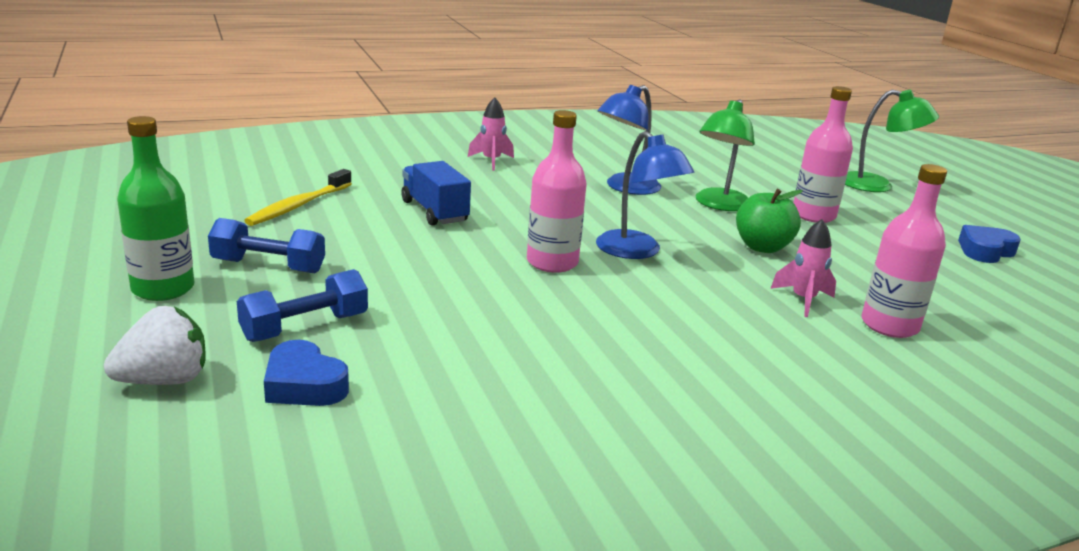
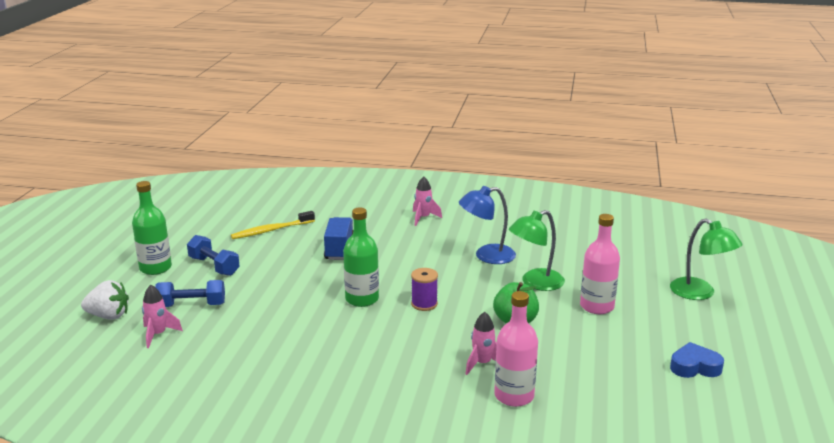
camera: 35 degrees right, 0 degrees up
blue heart [264,340,349,406] -> pink rocket [142,285,183,348]
pink bottle [527,110,587,273] -> green bottle [343,207,379,307]
blue lamp [596,131,694,259] -> purple spool [411,268,438,311]

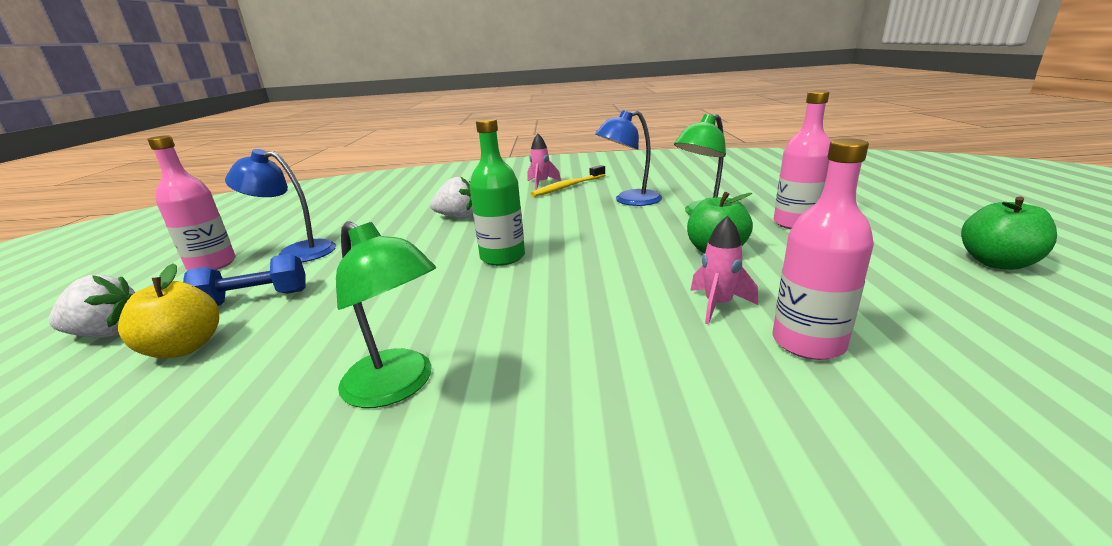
camera: 10 degrees left, 0 degrees up
green bottle [132,181,172,275] -> pink bottle [147,135,236,270]
pink rocket [142,285,183,348] -> yellow apple [118,264,219,358]
blue dumbbell [187,235,240,276] -> blue lamp [225,149,336,262]
yellow toothbrush [231,211,315,239] -> yellow toothbrush moved to [531,165,605,197]
blue truck [324,217,353,260] -> white strawberry [430,176,473,218]
purple spool [411,268,438,311] -> none
green lamp [670,218,743,300] -> green lamp moved to [336,221,436,408]
blue heart [670,342,724,378] -> green apple [961,197,1057,270]

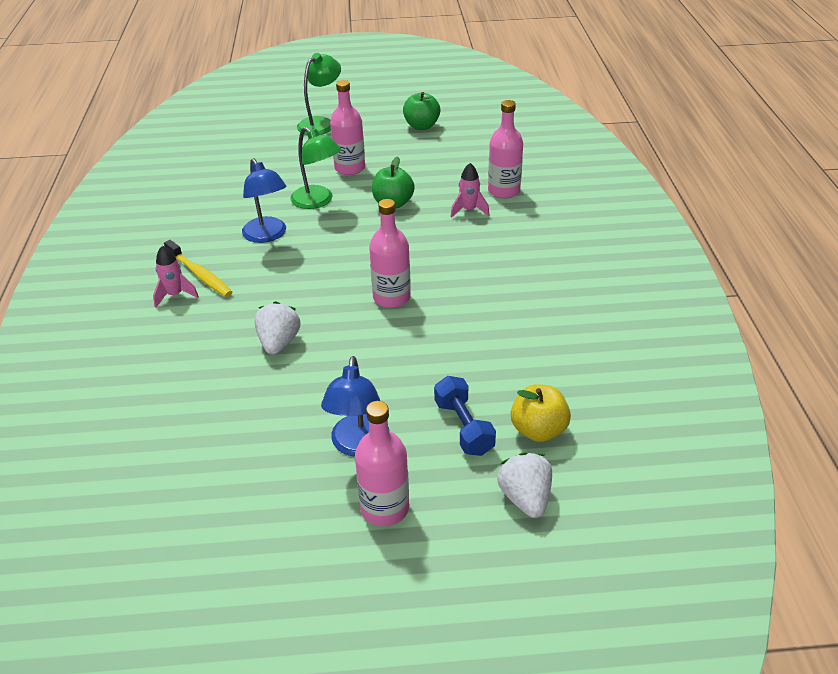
camera: 95 degrees left, 15 degrees up
green lamp [336,221,436,408] -> green lamp moved to [297,53,341,135]
green bottle [470,118,525,266] -> pink bottle [369,199,411,308]

